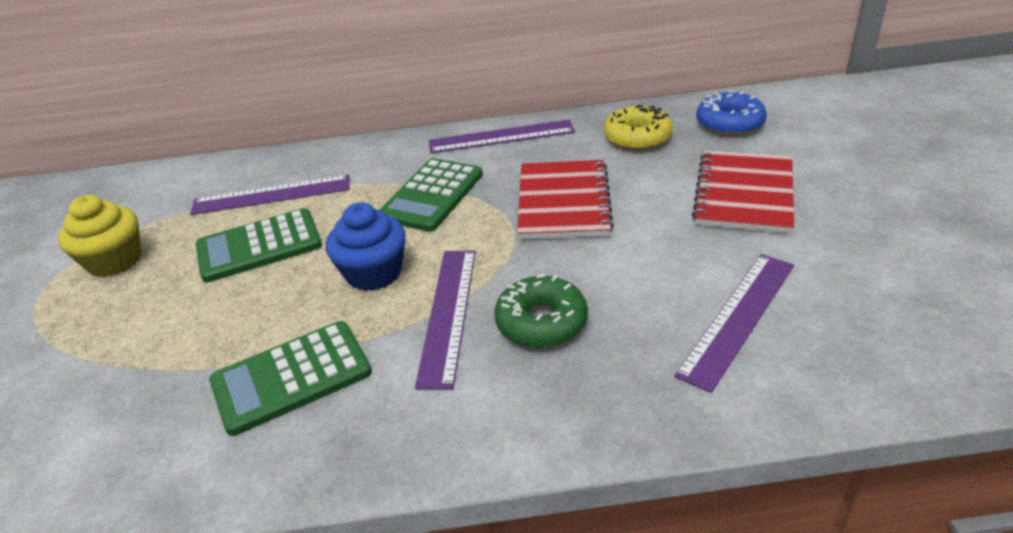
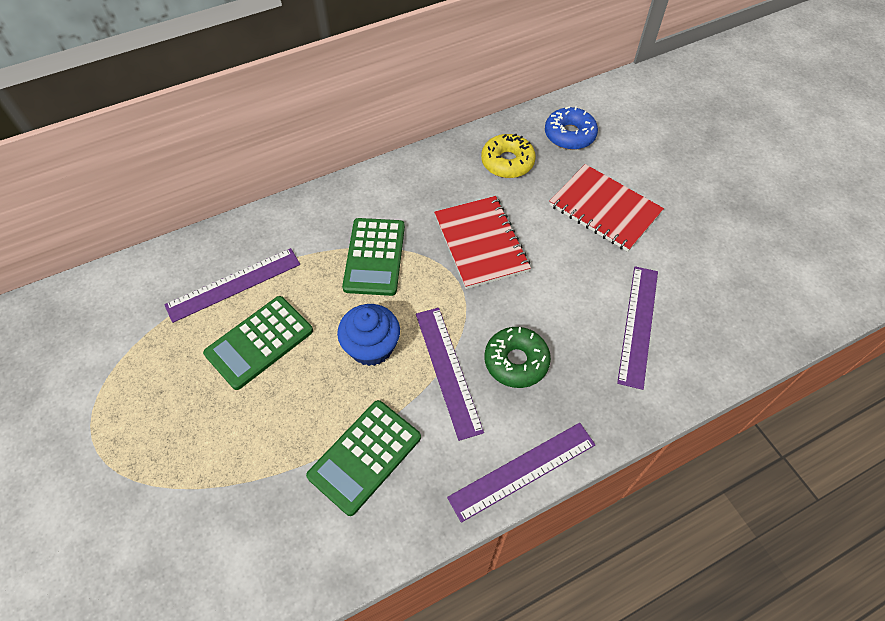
camera: 25 degrees left, 20 degrees up
yellow cupcake [58,195,142,277] -> none
purple ruler [429,120,575,153] -> purple ruler moved to [447,423,595,523]
red notebook [692,150,794,234] -> red notebook turned 45 degrees counterclockwise [549,164,664,252]

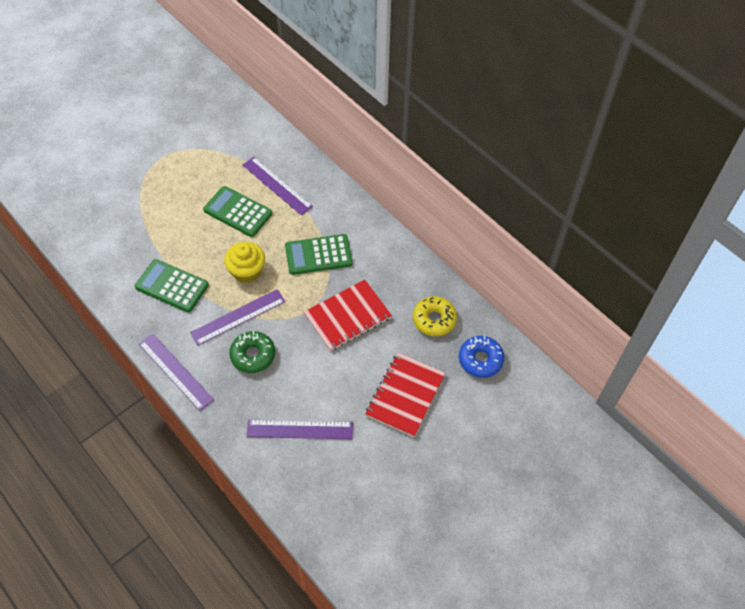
camera: 75 degrees right, 0 degrees up
blue cupcake [337,304,400,366] -> yellow cupcake [224,242,265,283]

